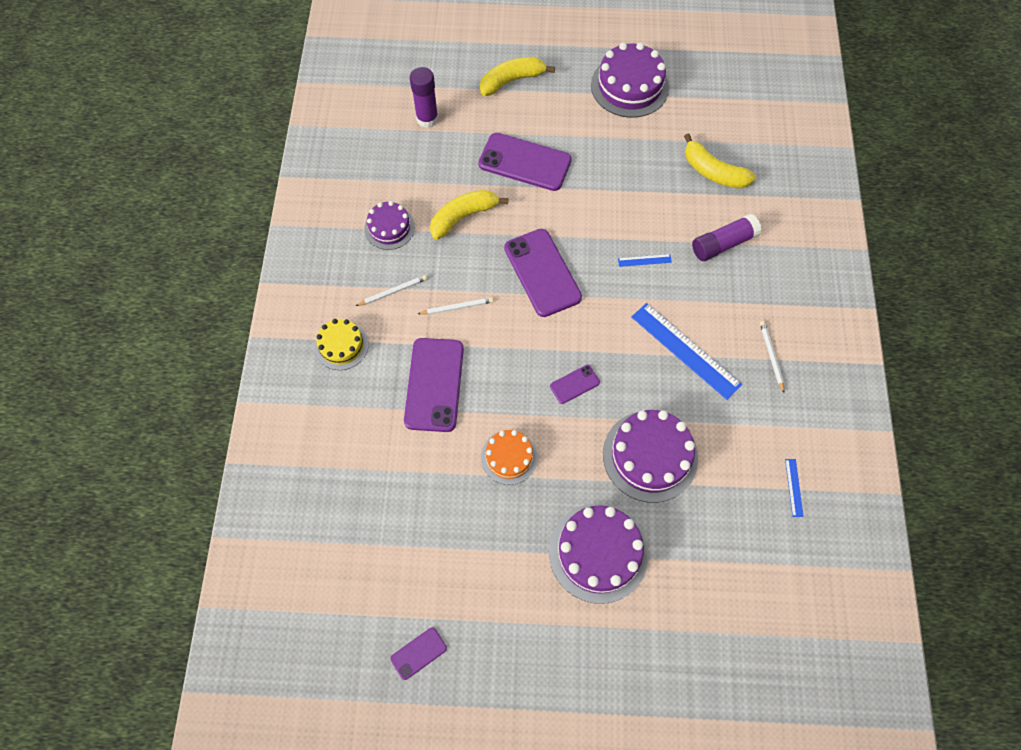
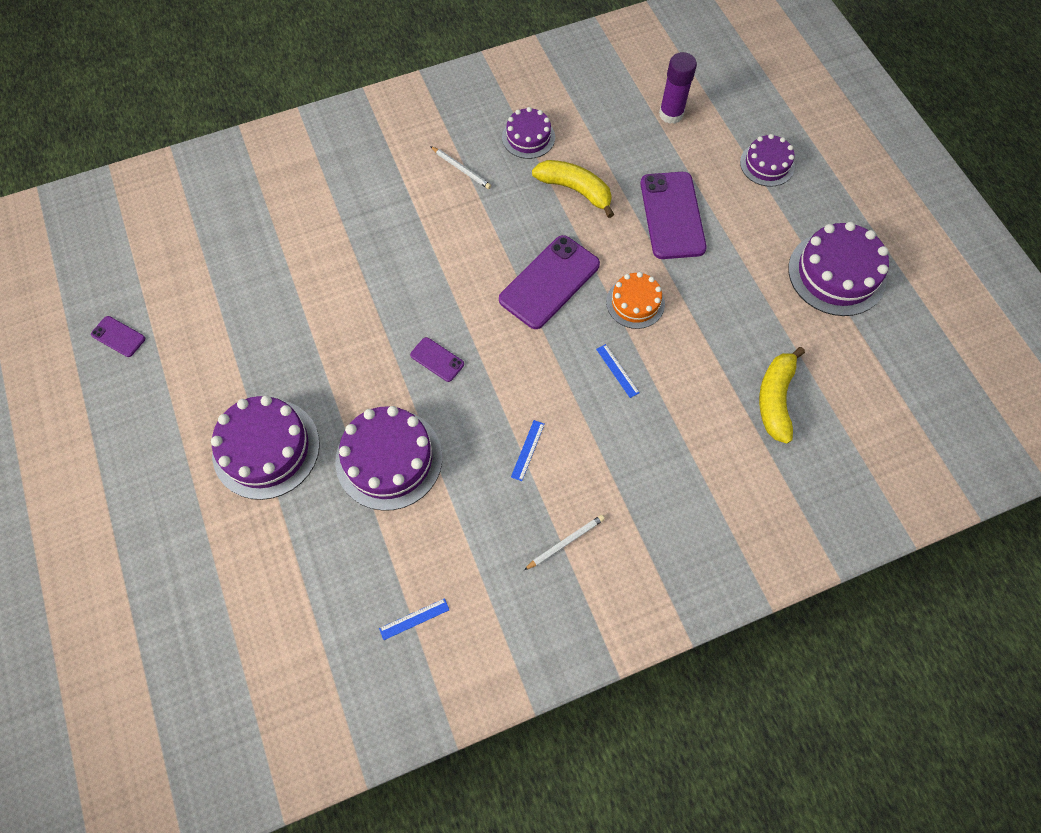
camera: 65 degrees right, 0 degrees up
yellow cake [315,319,369,370] -> none
purple phone [404,338,464,432] -> none
white pencil [418,297,494,315] -> none
yellow banana [480,57,555,96] -> purple cake [740,134,795,187]
orange cake [481,430,538,485] -> orange cake moved to [606,272,665,329]
blue ruler [632,303,742,400] -> blue ruler [511,420,545,481], size x0.44
purple glue stick [692,214,762,261] -> none

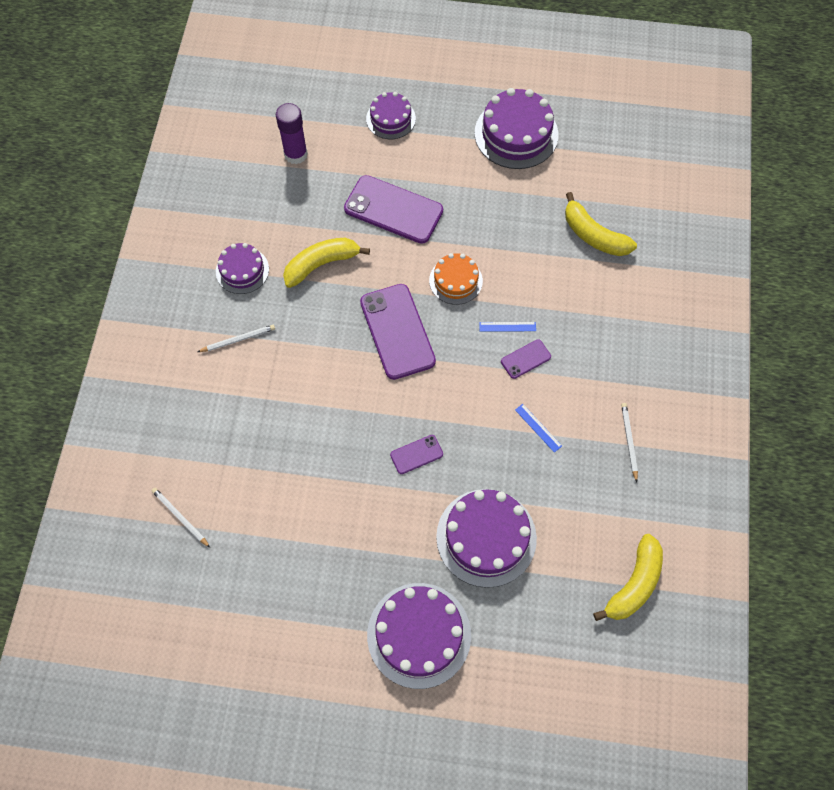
camera: 60 degrees left, 0 degrees up
purple phone [91,316,145,357] -> purple phone moved to [501,339,551,379]
blue ruler [379,598,449,640] -> yellow banana [593,534,663,621]
none -> white pencil [151,488,210,548]

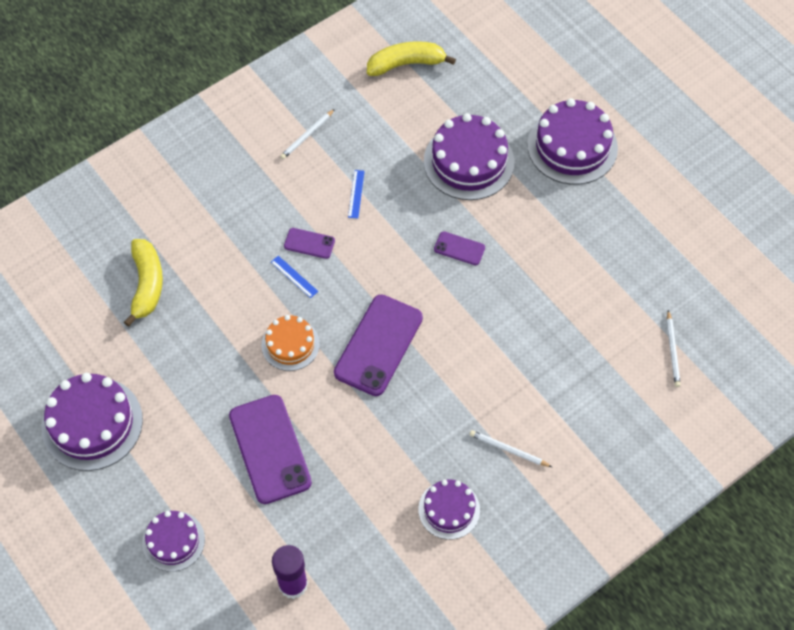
camera: 135 degrees left, 5 degrees down
yellow banana [283,238,370,288] -> none

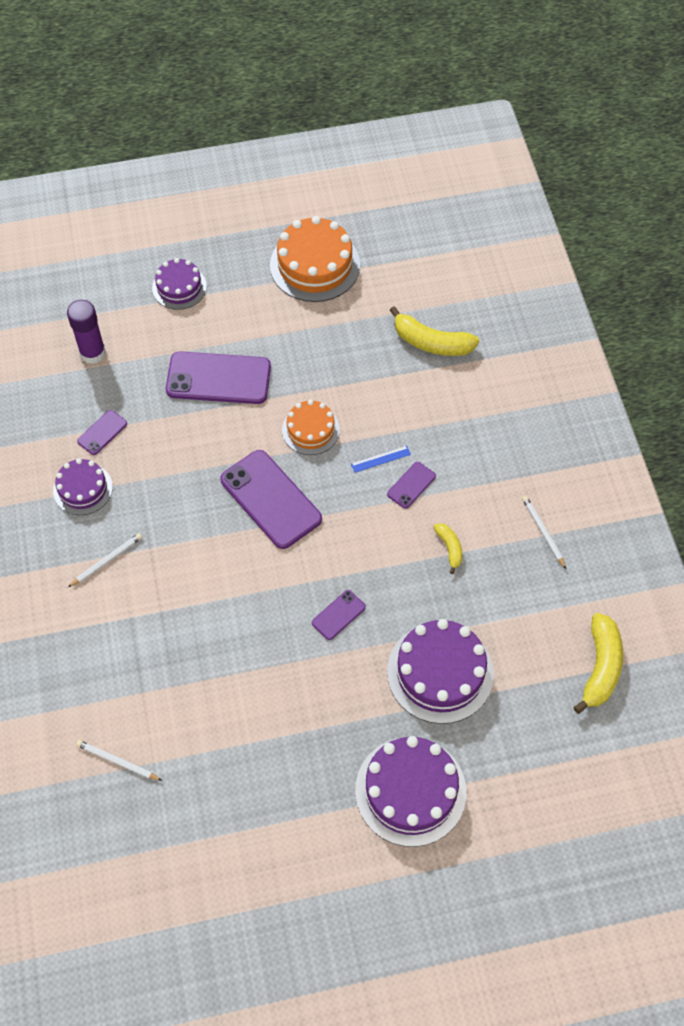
camera: 115 degrees right, 0 degrees up
purple cake [42,373,143,471] -> orange cake [270,216,360,302]
blue ruler [348,170,365,219] -> yellow banana [433,523,462,574]
none -> purple phone [77,410,127,455]

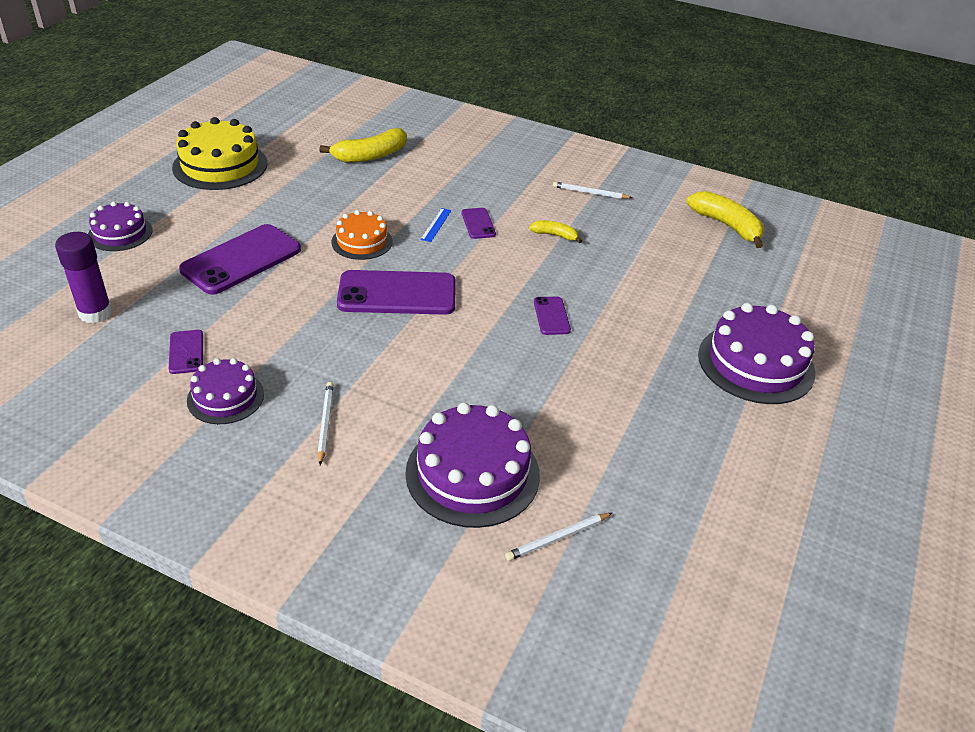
camera: 55 degrees left, 20 degrees down
orange cake [270,216,360,302] -> yellow cake [172,117,268,190]
purple cake [387,619,494,724] -> purple cake moved to [405,403,540,528]

